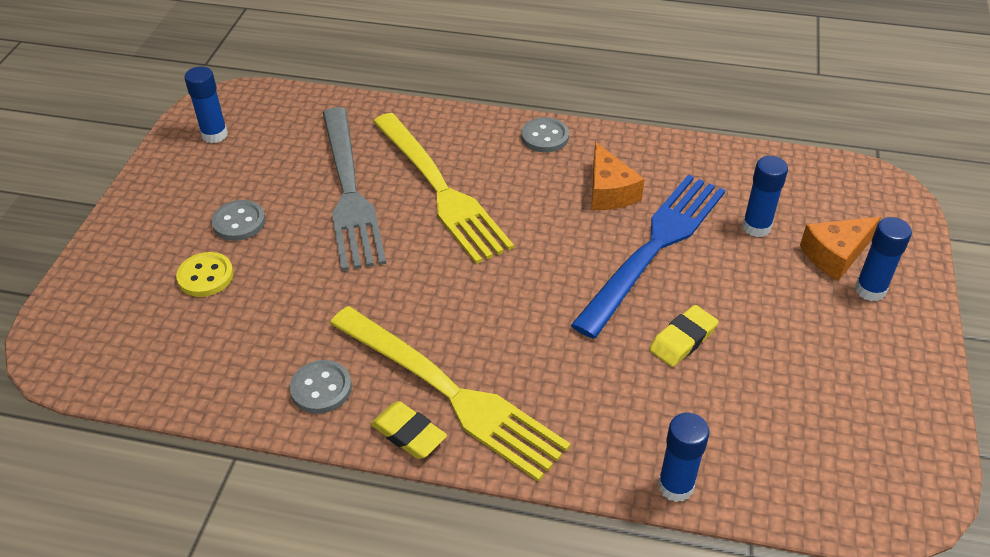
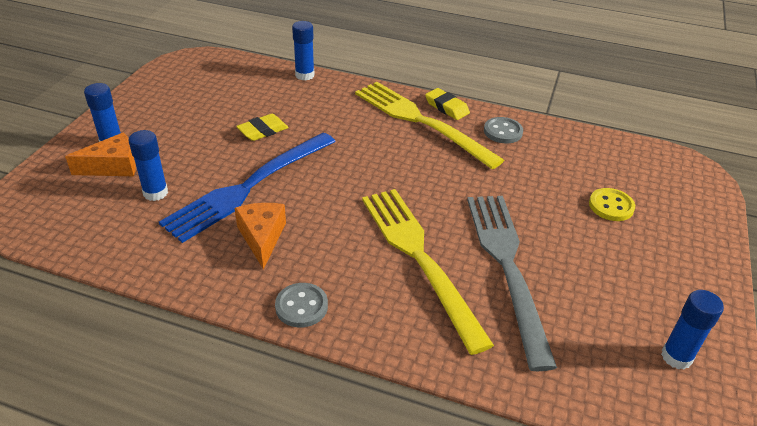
camera: 175 degrees left, 5 degrees down
grey button [211,200,265,241] -> none

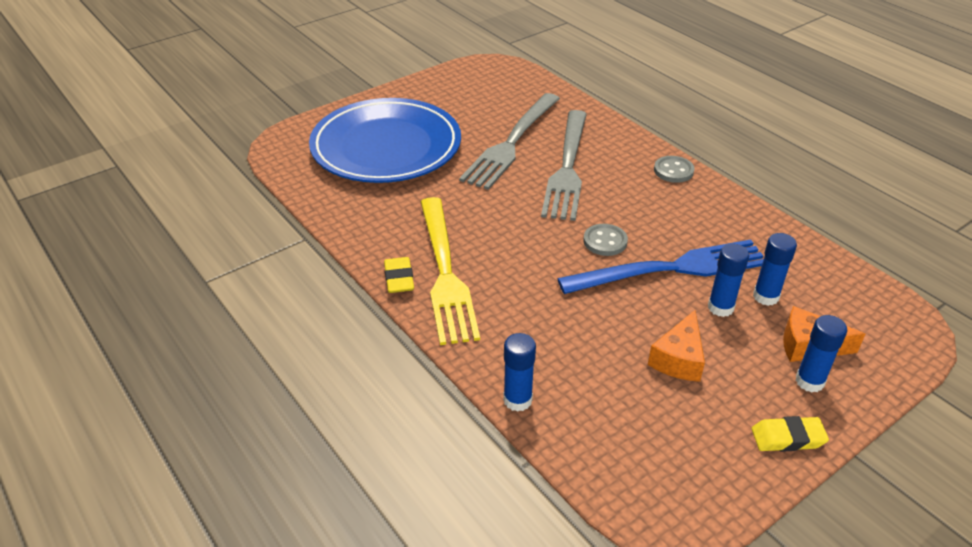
camera: 145 degrees left, 0 degrees up
orange cheese [234,203,286,270] -> orange cheese moved to [648,310,705,382]
yellow eraser [236,114,289,141] -> yellow eraser moved to [752,416,829,452]
yellow fork [362,189,494,355] -> grey fork [541,110,587,221]
grey button [484,117,523,143] -> grey button moved to [584,224,628,256]
yellow button [589,188,635,221] -> blue plate [309,98,461,183]
blue glue stick [661,290,724,369] -> blue glue stick moved to [708,243,749,317]

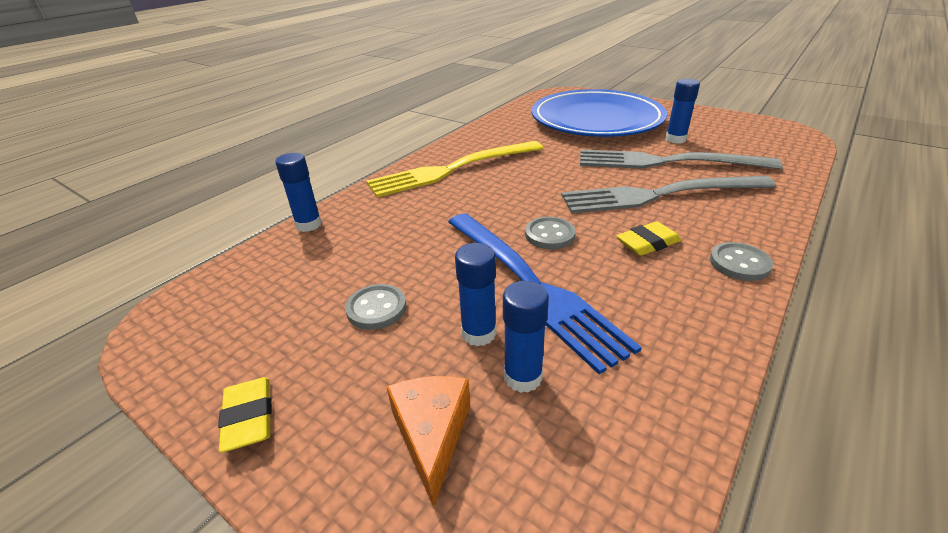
camera: 75 degrees right, 5 degrees down
yellow eraser [384,257,414,293] -> yellow eraser moved to [617,221,681,256]
orange cheese [648,310,705,382] -> grey button [345,284,406,330]
blue glue stick [795,315,847,392] -> blue glue stick moved to [665,79,700,144]

